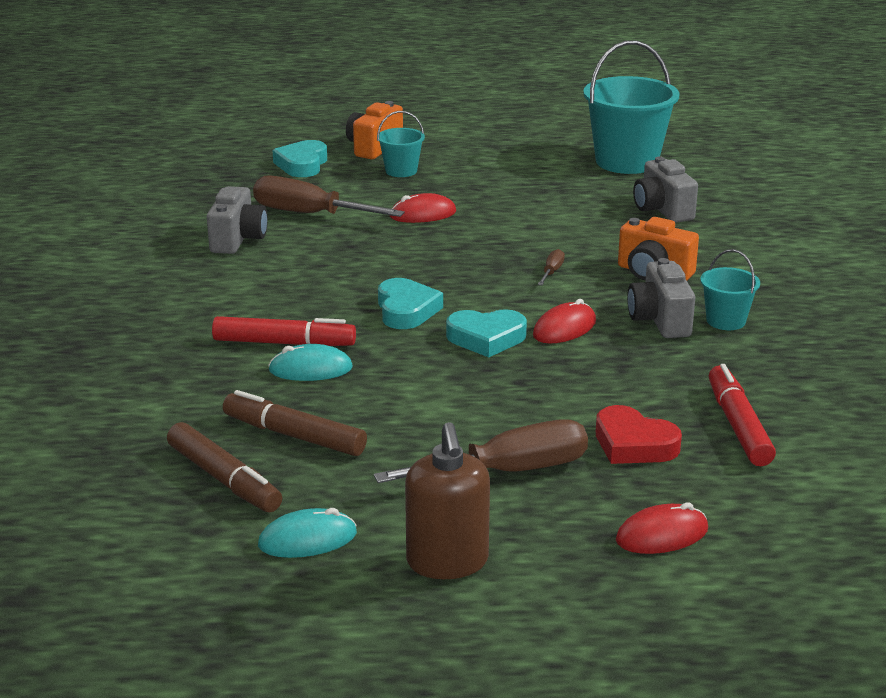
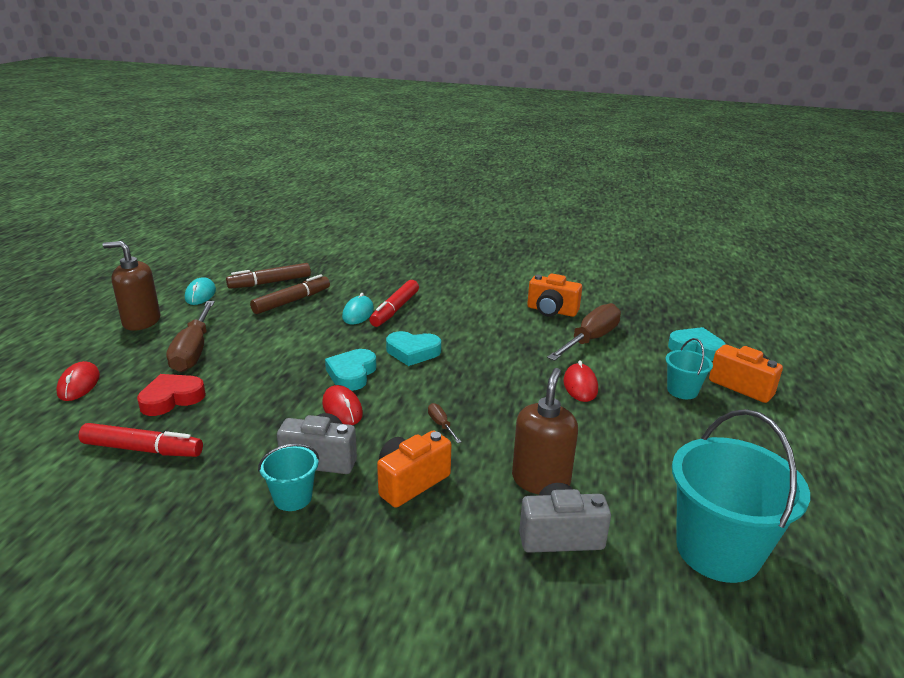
camera: 105 degrees right, 0 degrees up
grey camera [207,186,268,254] -> orange camera [527,274,582,317]
brown screwdriver [538,249,565,285] -> brown screwdriver turned 150 degrees counterclockwise [428,403,461,443]
none -> brown soap dispenser [512,368,578,494]

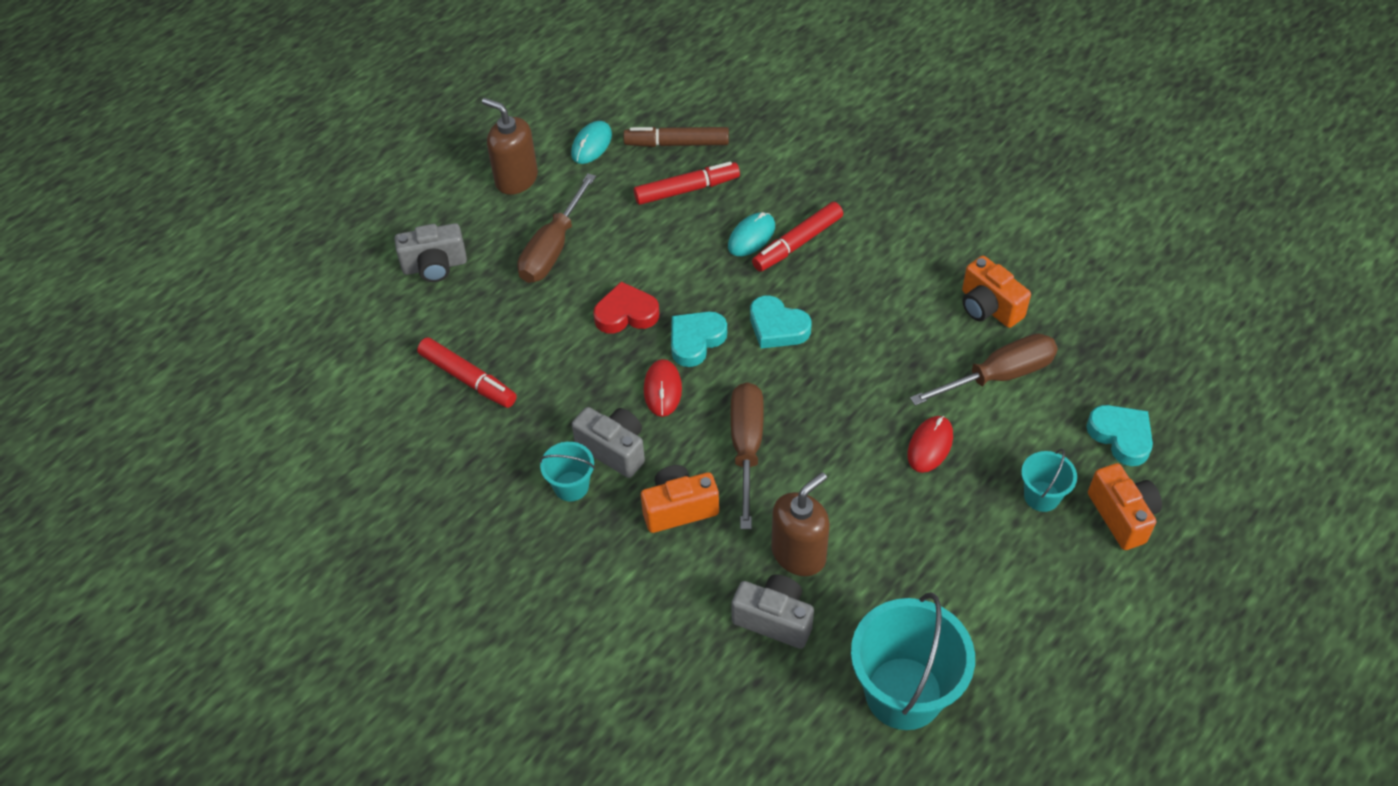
camera: 30 degrees right, 25 degrees up
red mouse [56,361,100,401] -> grey camera [395,223,467,282]
red heart [137,374,206,416] -> red heart moved to [593,282,659,334]
brown marker [250,274,330,314] -> red marker [634,162,740,205]
brown screwdriver [428,403,461,443] -> brown screwdriver [731,382,764,529], size x2.37

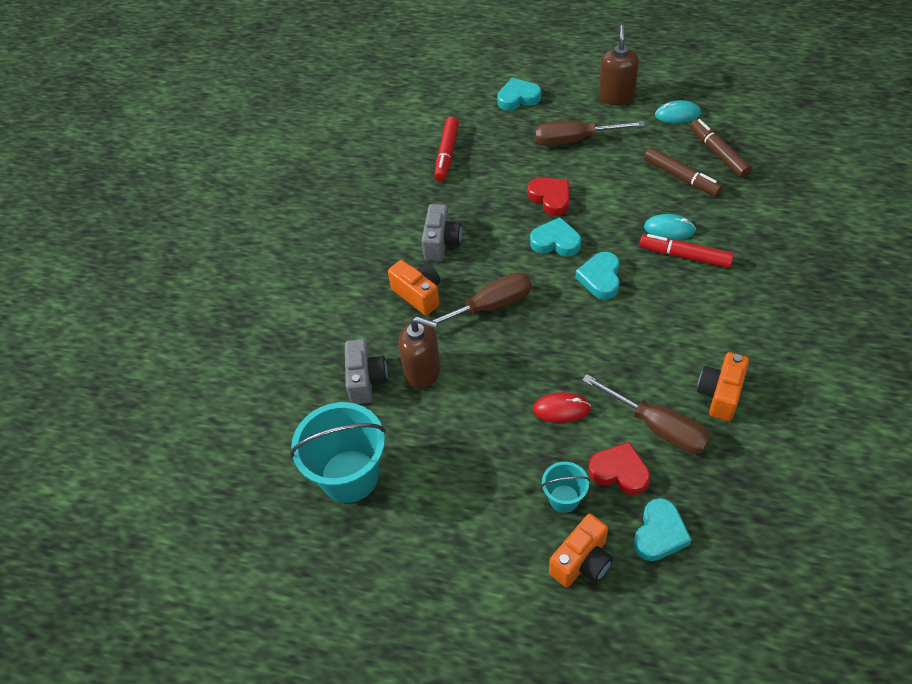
camera: 65 degrees right, 0 degrees up
grey camera [395,223,467,282] -> turquoise heart [497,78,541,111]
turquoise bucket [539,442,595,501] -> none
red marker [634,162,740,205] -> brown marker [644,147,723,196]
red mouse [644,359,682,417] -> none
none -> red heart [588,442,650,495]

